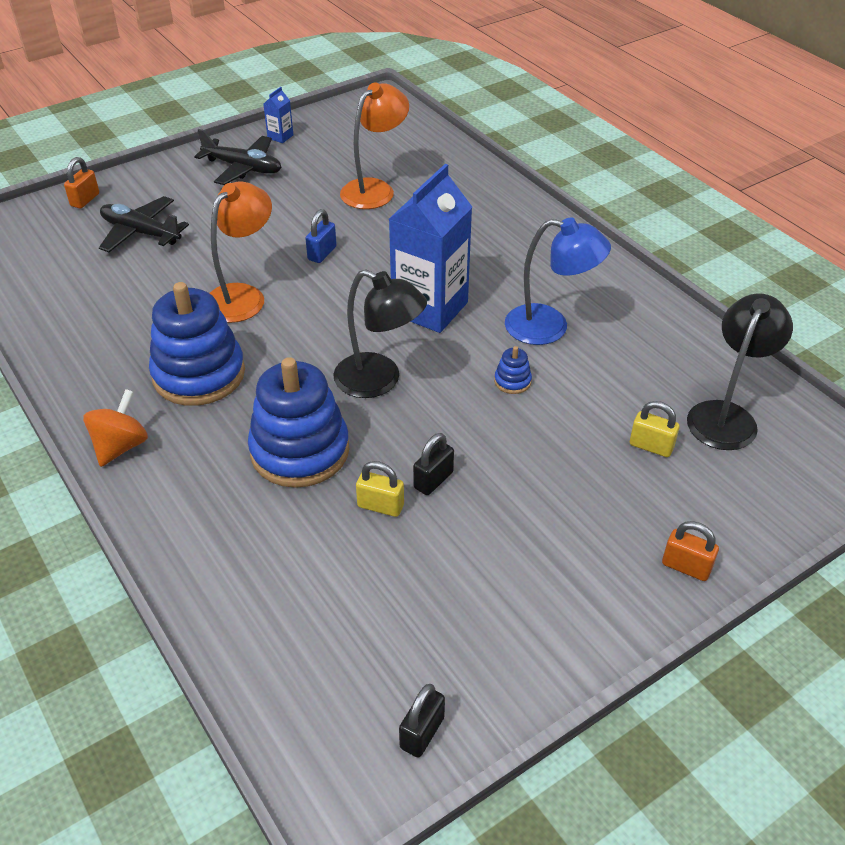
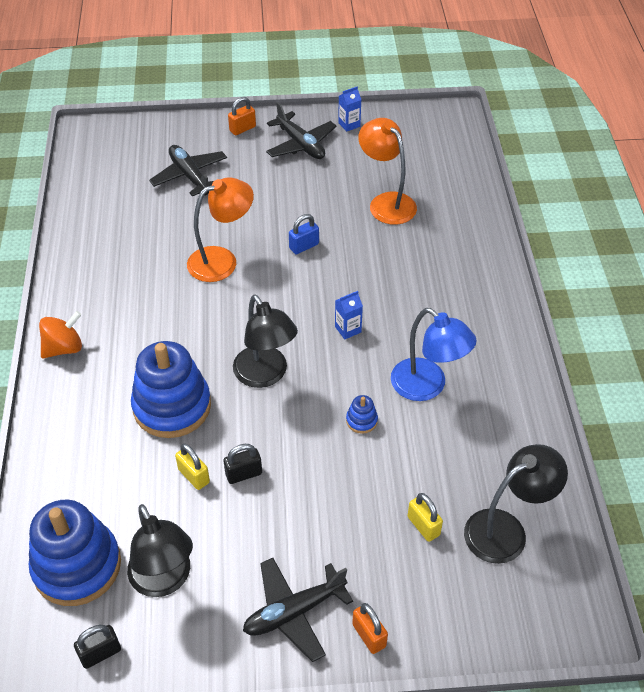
camera: 30 degrees right, 5 degrees up
orange padlock [64,157,99,209] -> orange padlock moved to [228,97,256,135]
blue stacking toy [149,282,245,406] -> blue stacking toy moved to [29,500,121,606]
orange lamp [340,82,409,209] -> orange lamp turned 105 degrees counterclockwise [358,118,417,225]
blue carton [389,164,472,333] -> blue carton [335,291,363,340], size x0.41
none -> black lamp [127,504,193,597]
none -> black plane [243,558,353,662]

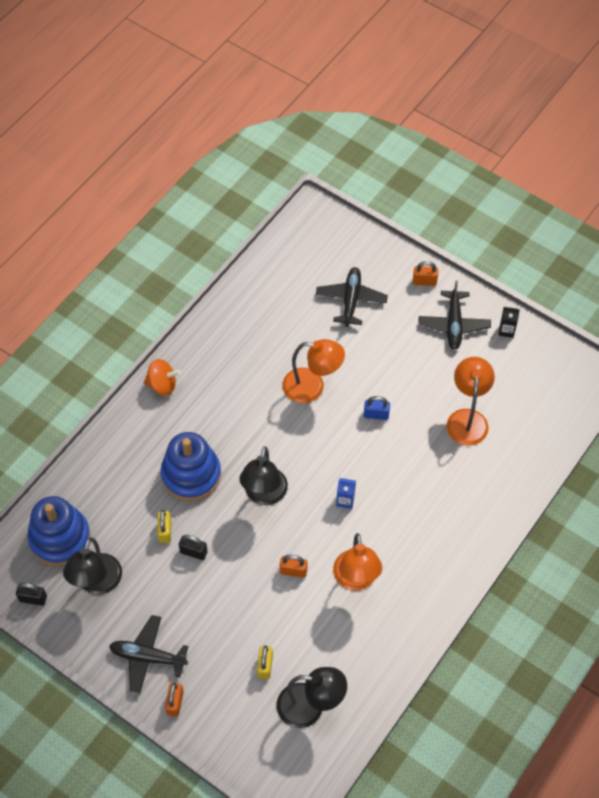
camera: 40 degrees right, 10 degrees up
blue carton [338,86,361,132] -> black carton [498,307,520,338]
blue stacking toy [346,395,378,434] -> orange padlock [280,555,308,578]
blue lamp [391,308,477,401] -> orange lamp [333,533,382,590]

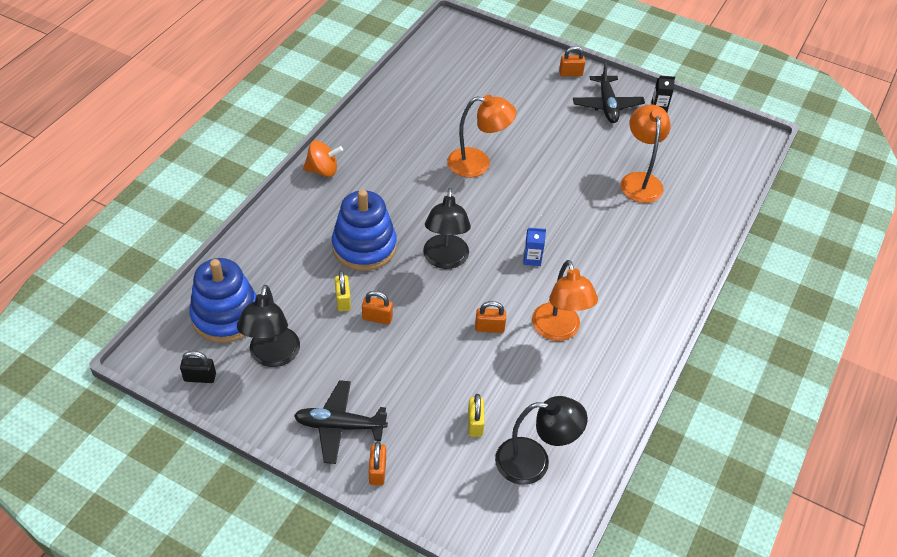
camera: 10 degrees left, 10 degrees down
black padlock [179,535,208,560] -> orange padlock [362,291,393,325]
black plane [316,267,388,327] -> none
blue padlock [364,396,390,420] -> none

